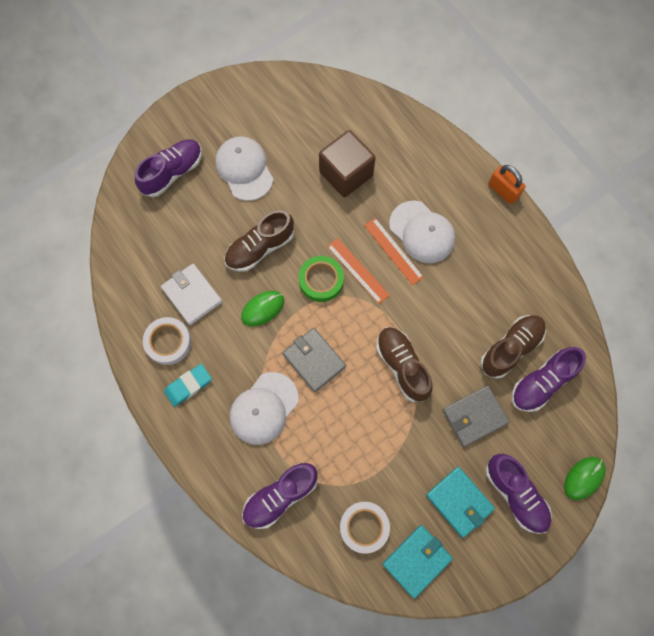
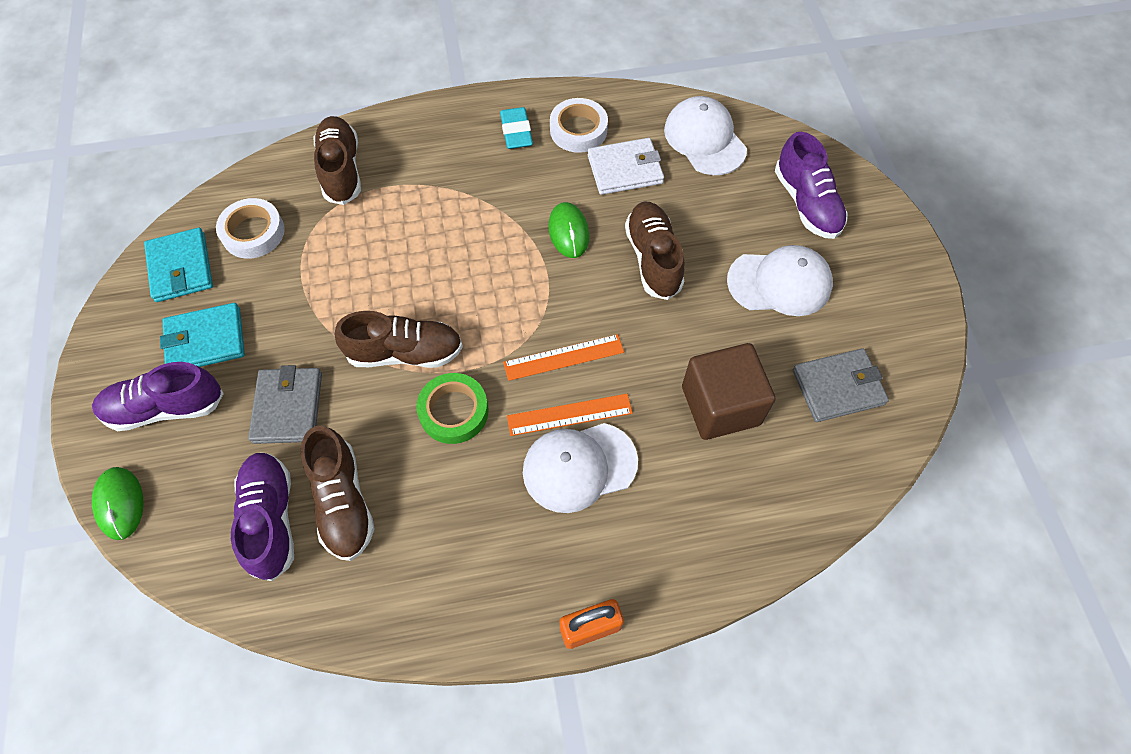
camera: 115 degrees right, 10 degrees down
white cap [230,372,299,445] -> white cap moved to [664,96,747,175]
purple shoe [242,463,318,529] -> brown shoe [314,116,361,205]
grey wallet [283,328,346,392] -> grey wallet moved to [793,348,889,422]
green tape [299,256,344,302] -> green tape moved to [416,373,489,444]

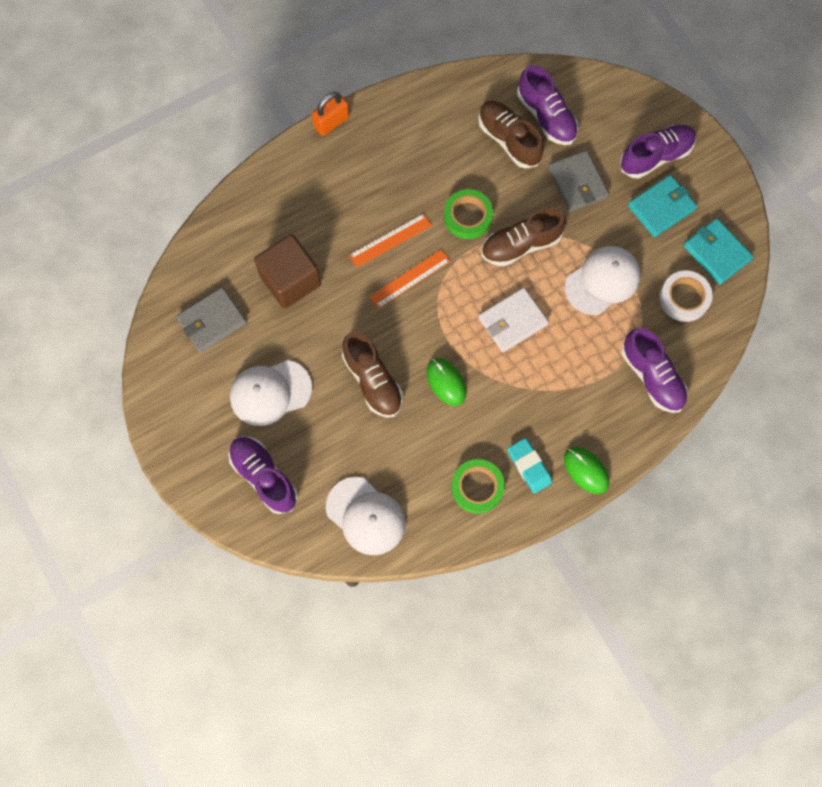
camera: 160 degrees right, 10 degrees up
green mouse [92,467,144,540] -> green mouse moved to [564,447,609,494]
brown shoe [314,116,361,205] -> purple shoe [622,328,688,413]
white cap [523,423,638,513] -> white cap moved to [565,246,641,315]
white tape [550,98,608,153] -> green tape [451,459,505,514]
white wallet [588,138,664,195] -> white wallet moved to [478,288,549,352]

